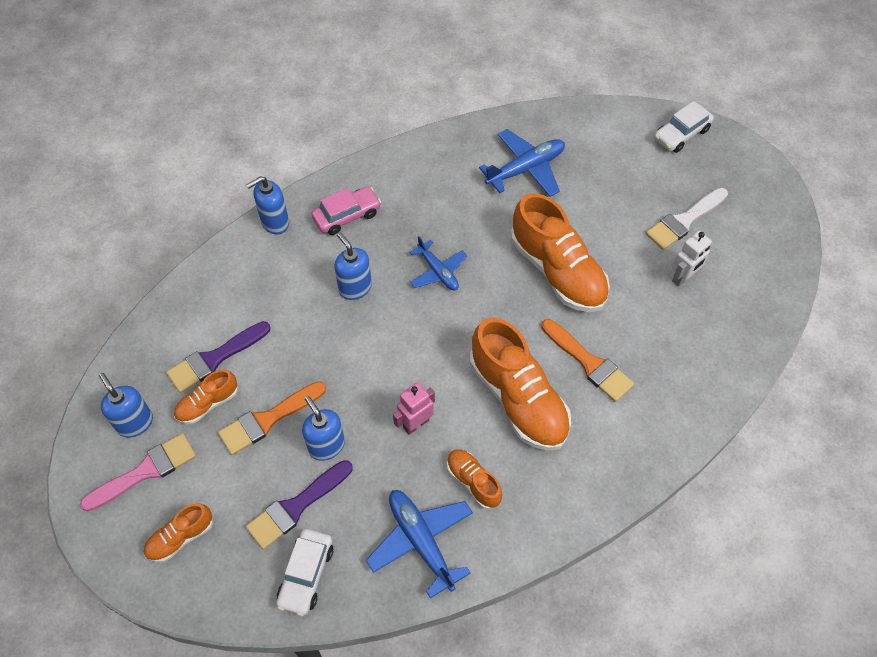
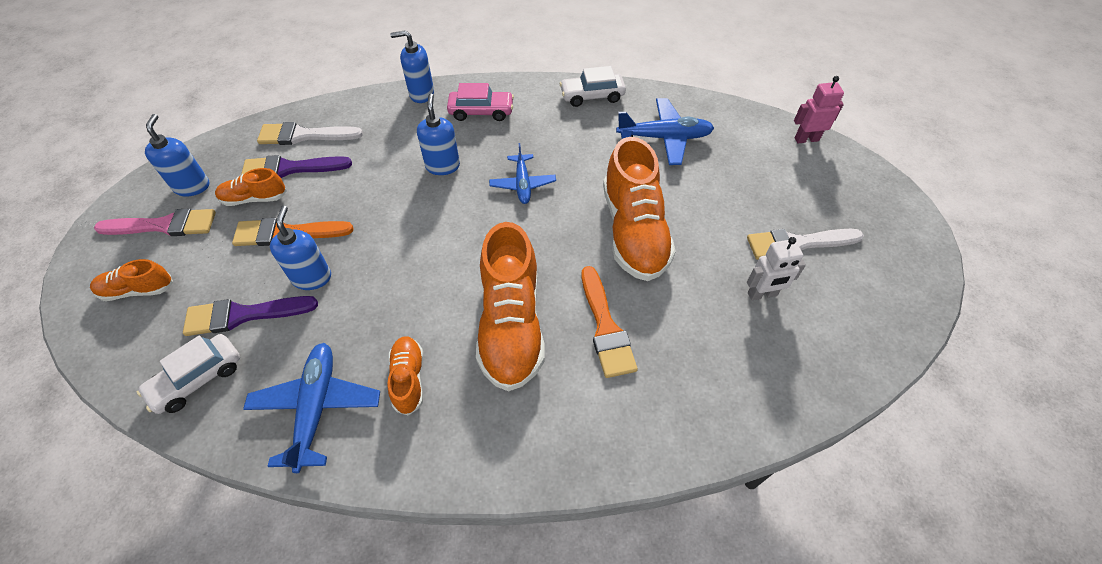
camera: 30 degrees right, 5 degrees down
pink robot [393,382,435,435] -> pink robot moved to [794,76,844,143]
white car [654,101,714,153] -> white car moved to [560,66,626,107]
none -> white brush [257,122,363,145]

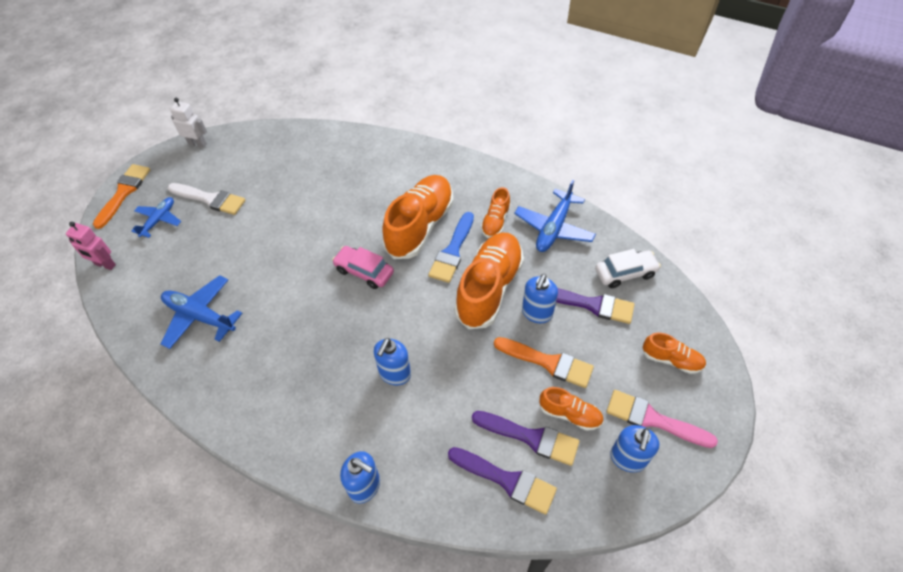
camera: 150 degrees left, 0 degrees up
white brush [257,122,363,145] -> purple brush [448,447,557,515]
pink car [447,83,514,121] -> pink car moved to [332,246,394,289]
blue plane [489,143,556,204] -> blue plane moved to [131,197,181,238]
white car [560,66,626,107] -> none
orange brush [582,266,638,378] -> orange brush moved to [93,164,150,229]
orange shoe [603,137,676,281] -> orange shoe moved to [454,232,524,329]
white robot [747,237,806,301] -> white robot moved to [170,98,207,148]
none -> blue brush [428,212,474,283]

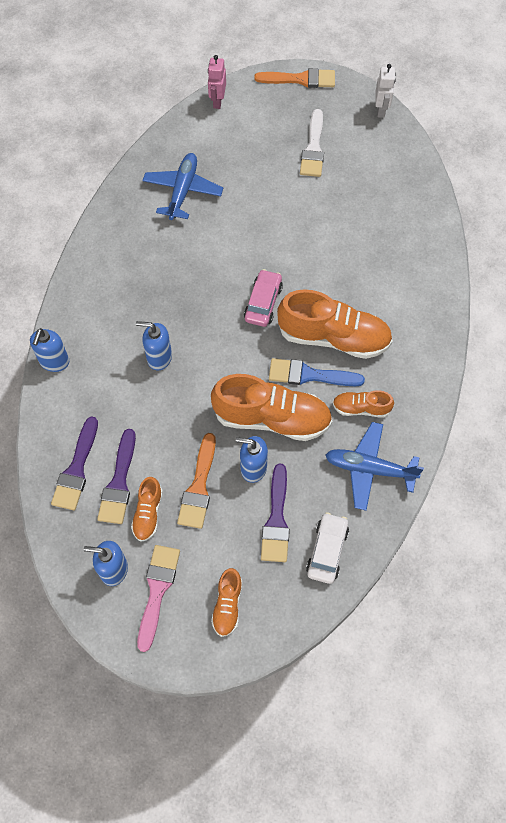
camera: 75 degrees right, 10 degrees up
blue plane [131,197,181,238] -> none
white car [595,249,661,288] -> white car turned 135 degrees counterclockwise [306,512,349,584]

